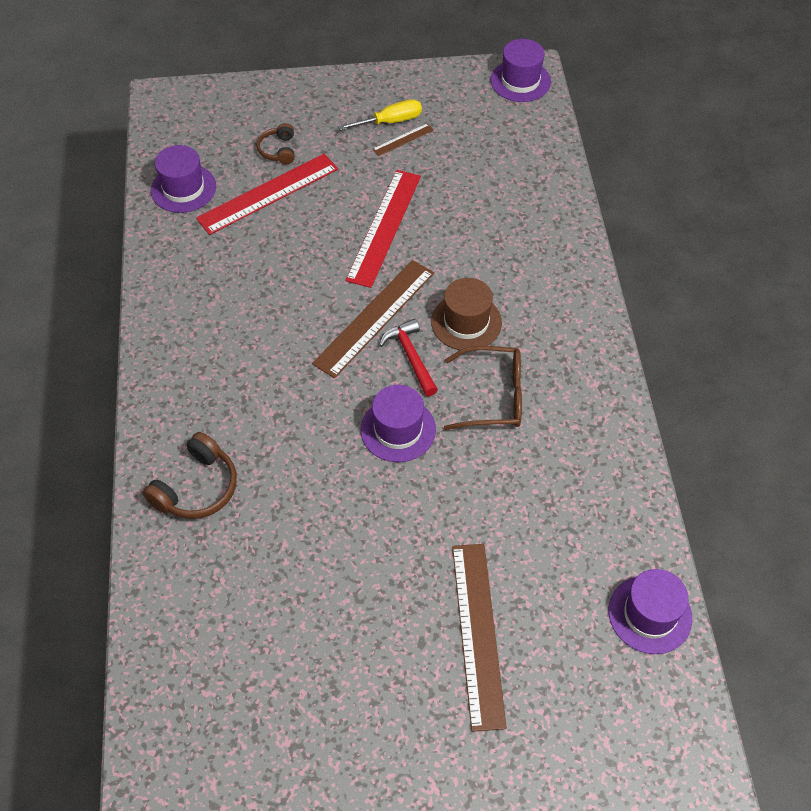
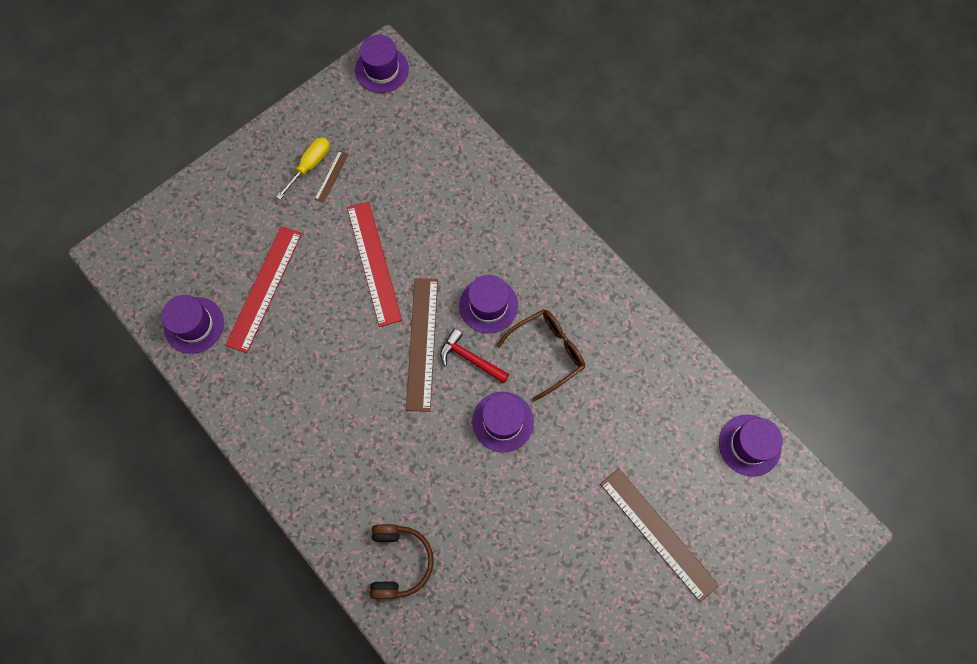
camera: 35 degrees left, 15 degrees up
brown headphones [257,123,295,164] -> none
brown hat [431,278,502,350] -> purple hat [459,275,518,333]

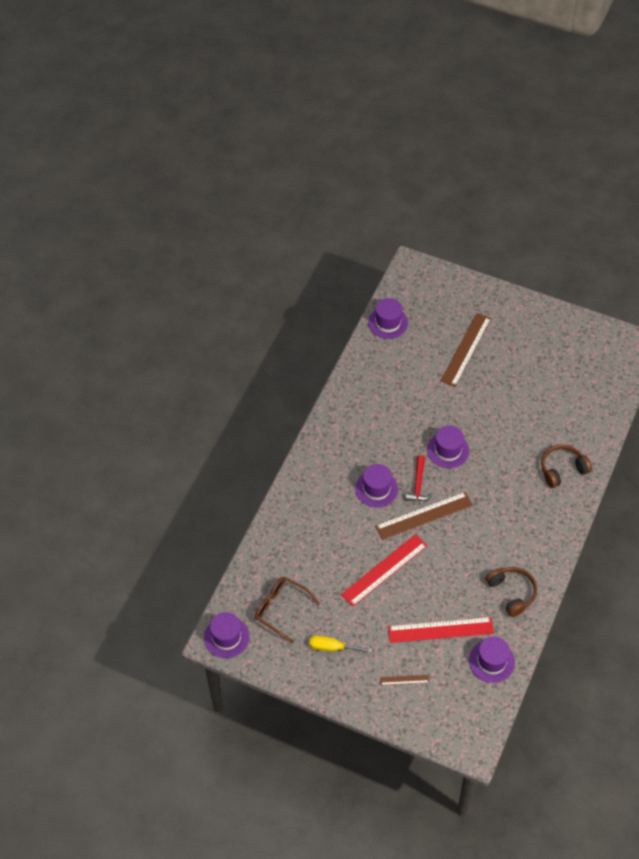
camera: 115 degrees left, 15 degrees down
brown ruler [315,151,349,203] -> brown ruler moved to [380,675,429,685]
brown glasses [496,309,585,401] -> brown glasses moved to [255,577,320,643]
none -> brown headphones [485,567,537,617]

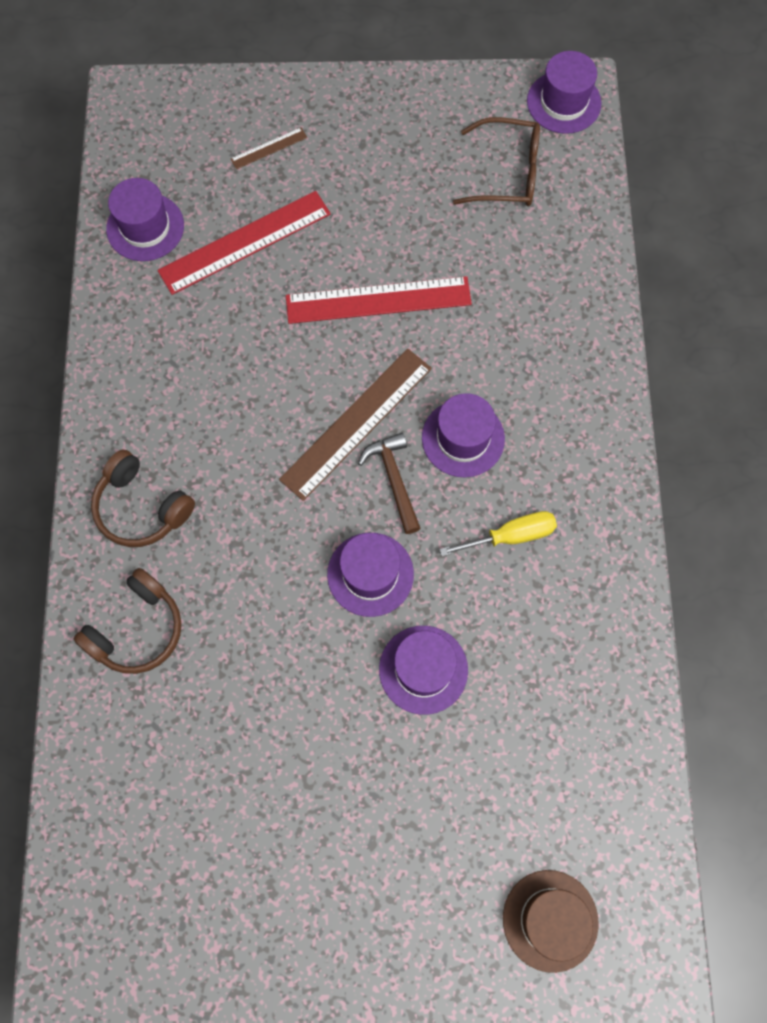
camera: 155 degrees right, 15 degrees up
yellow screwdriver [309,635,372,653] -> yellow screwdriver moved to [440,511,557,556]
red ruler [341,534,428,607] -> red ruler turned 60 degrees clockwise [286,276,472,324]
purple hat [368,298,408,339] -> purple hat moved to [379,626,468,715]
red hammer [405,455,433,501] -> brown hammer [358,432,421,534]
brown ruler [441,313,491,387] -> none
brown headphones [485,567,537,617] -> brown headphones moved to [91,449,195,547]
none -> brown hat [503,870,599,973]

